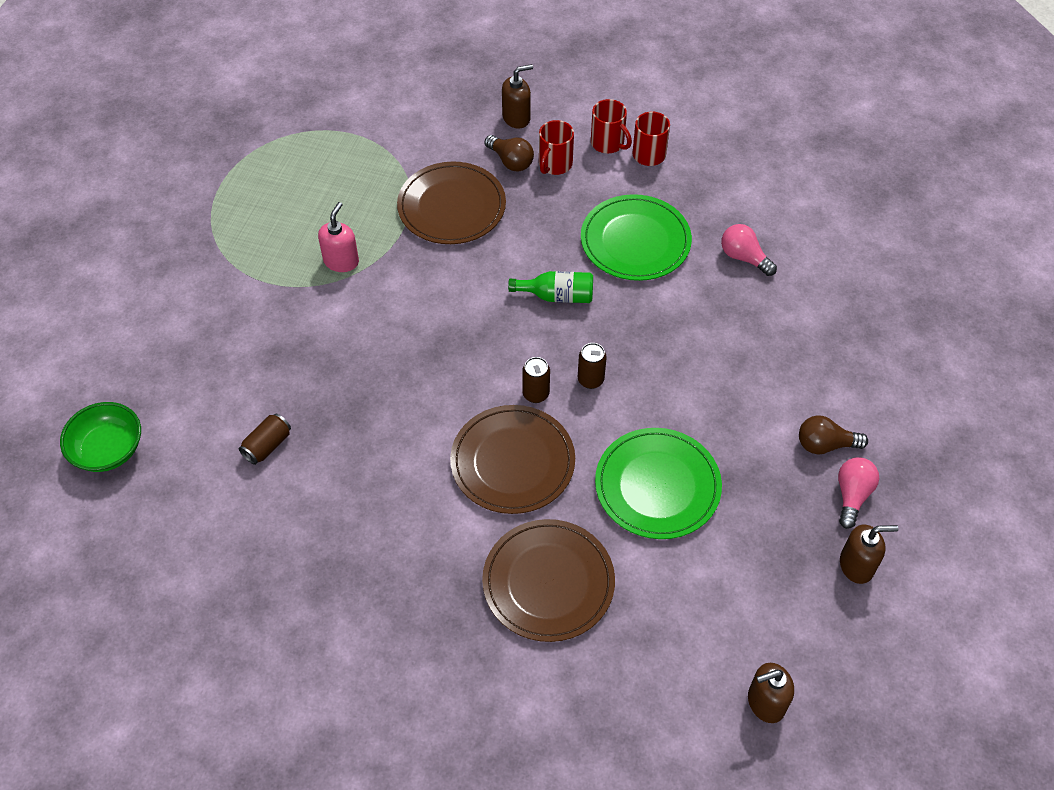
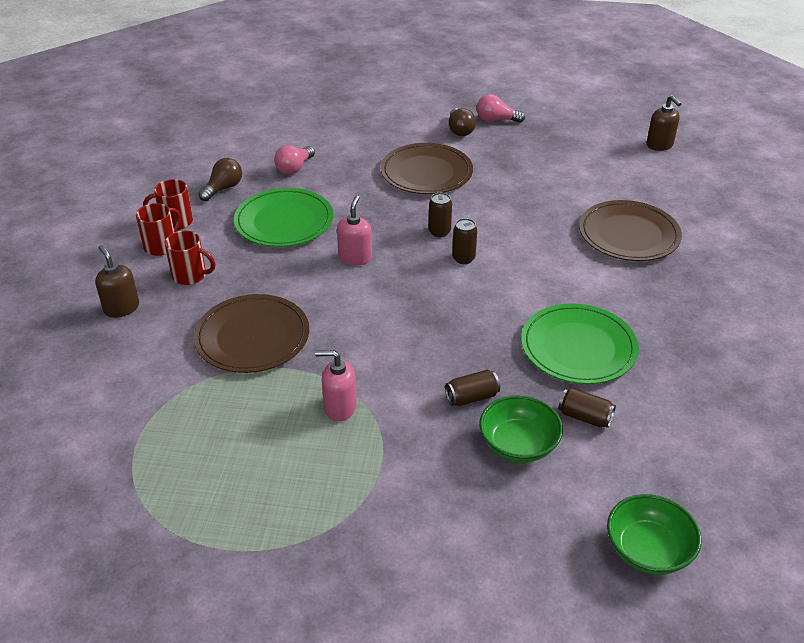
camera: 100 degrees left, 15 degrees down
brown plate [450,405,575,514] -> brown plate moved to [380,143,473,194]
brown light bulb [485,135,534,171] -> brown light bulb moved to [199,158,242,201]
green bottle [508,271,593,303] -> pink soap dispenser [337,196,372,266]
green plate [595,428,722,539] -> green plate moved to [521,303,639,384]
brown soap dispenser [840,525,898,584] -> none
none -> brown can [445,370,500,406]
none -> green bowl [479,395,563,463]

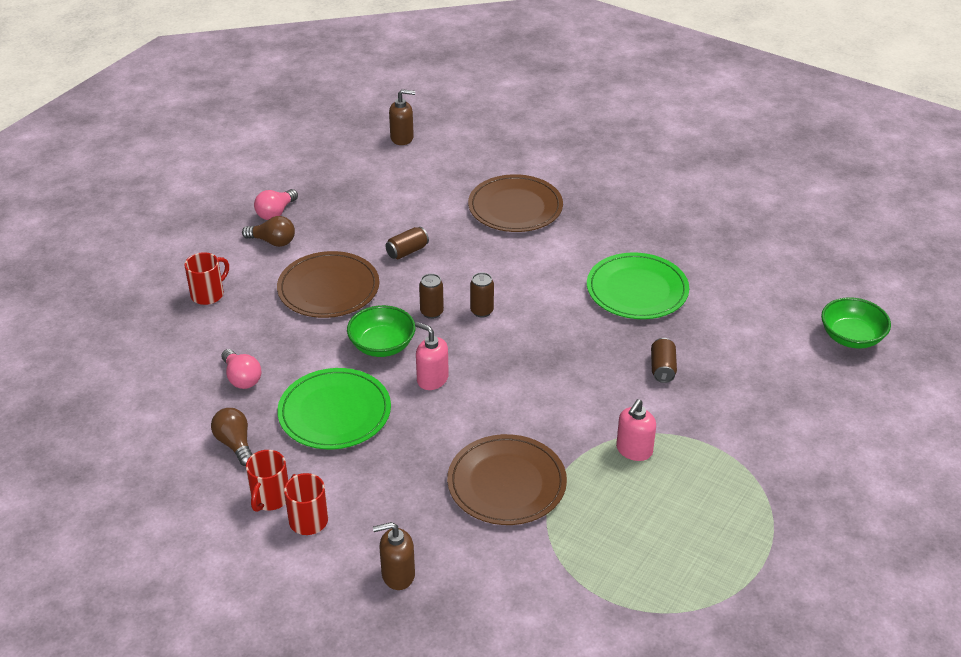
camera: 65 degrees left, 0 degrees up
red mug [165,231,215,285] -> red mug moved to [184,252,229,305]
green bowl [479,395,563,463] -> green bowl moved to [347,305,416,357]
brown can [558,388,616,428] -> brown can moved to [385,227,429,259]

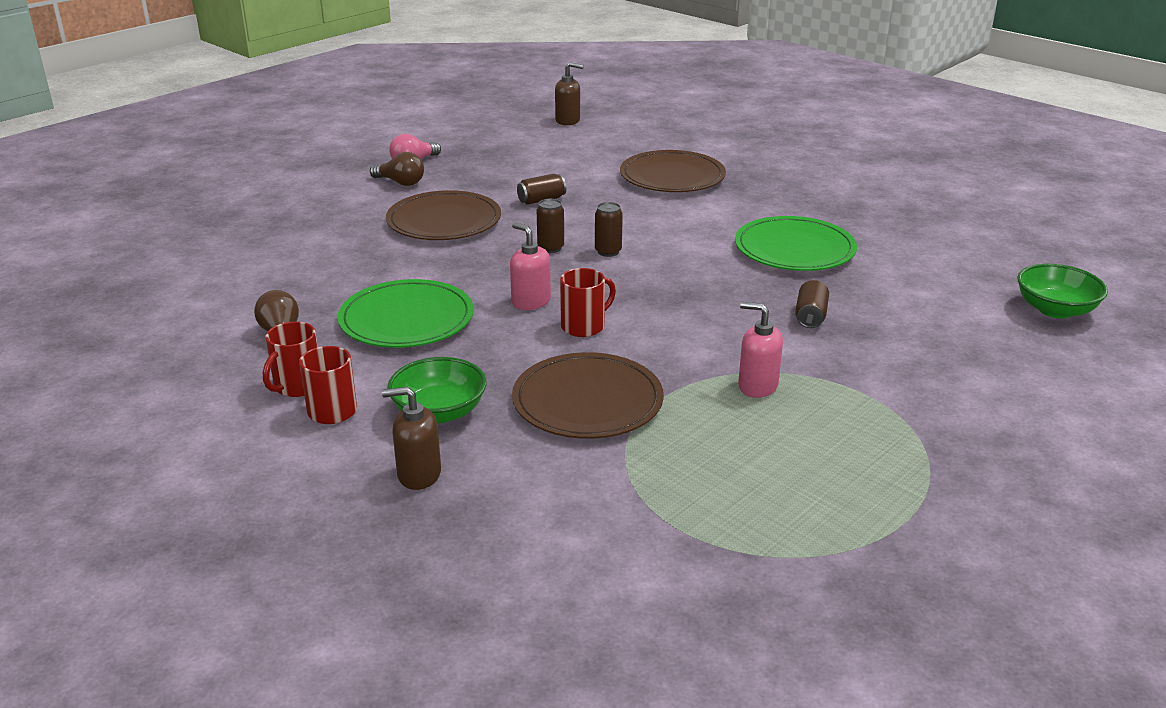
camera: 10 degrees right, 10 degrees down
red mug [184,252,229,305] -> red mug moved to [560,268,616,337]
pink light bulb [222,349,262,389] -> none
green bowl [347,305,416,357] -> green bowl moved to [387,357,487,424]
pink soap dispenser [616,399,656,461] -> pink soap dispenser turned 75 degrees clockwise [738,302,783,398]

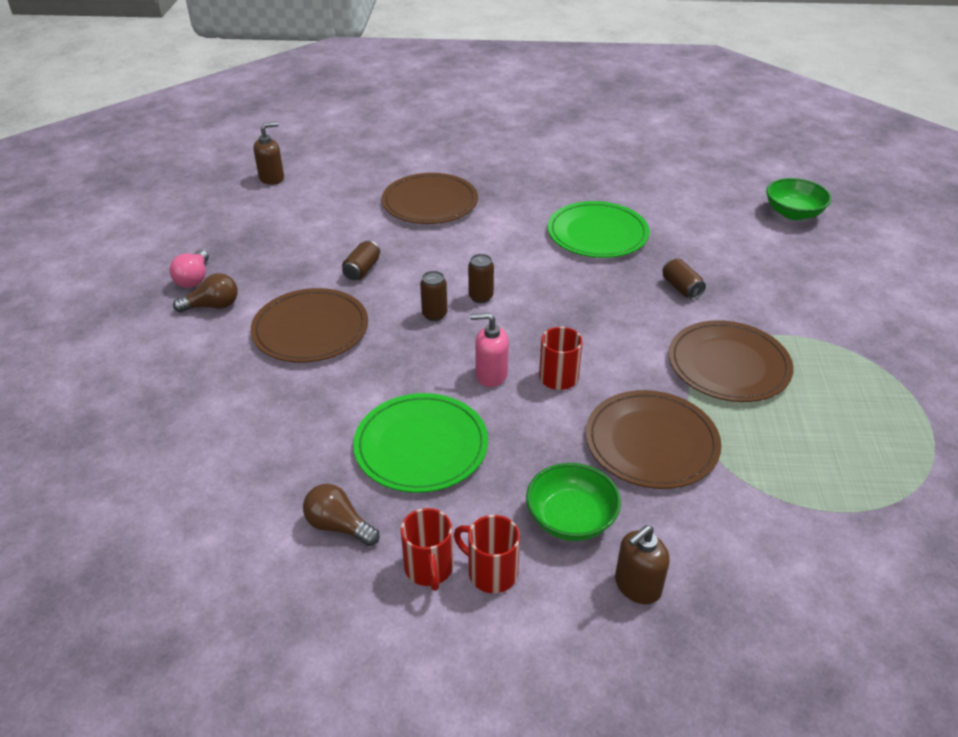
camera: 40 degrees left, 10 degrees up
pink soap dispenser [738,302,783,398] -> brown plate [669,320,794,402]

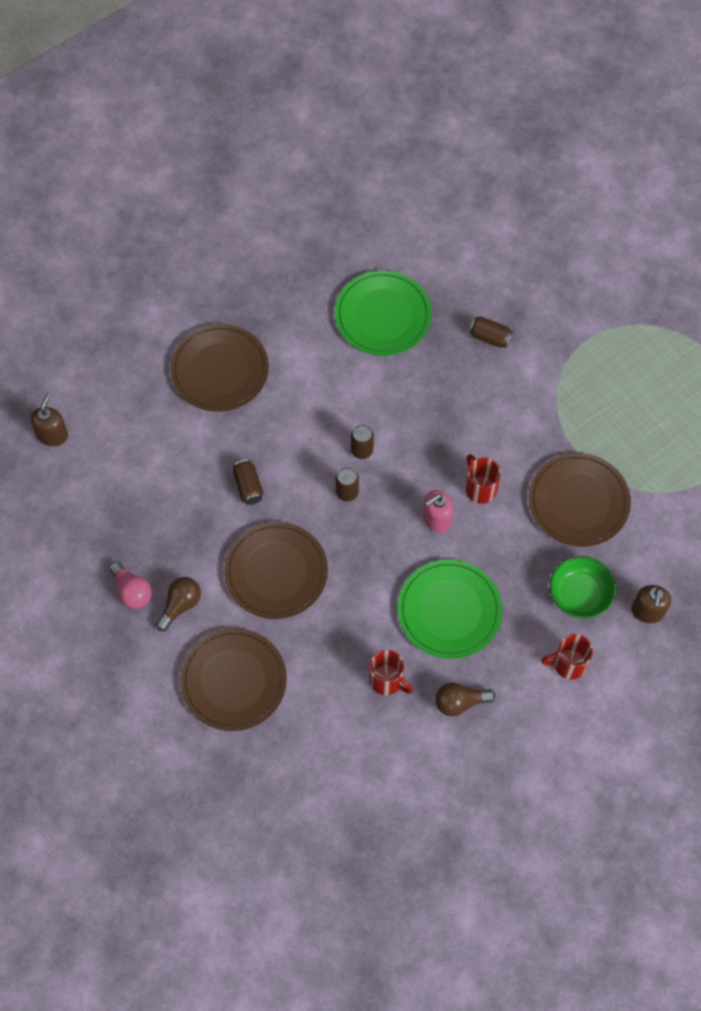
camera: 40 degrees left, 25 degrees up
red mug [401,508,453,591] -> red mug moved to [369,650,413,695]
brown plate [669,320,794,402] -> brown plate moved to [180,628,287,731]
green bowl [766,178,832,220] -> none

